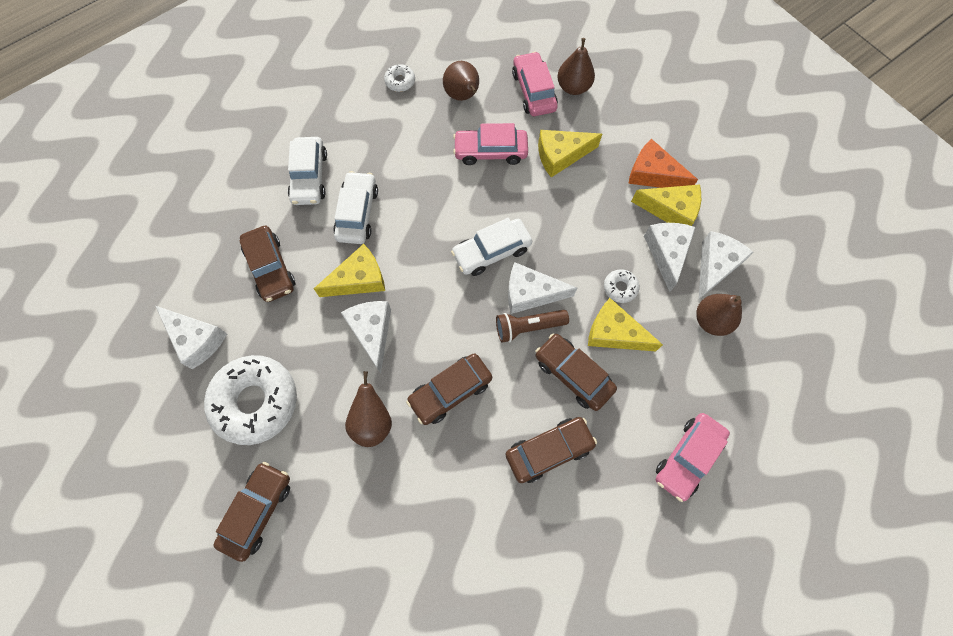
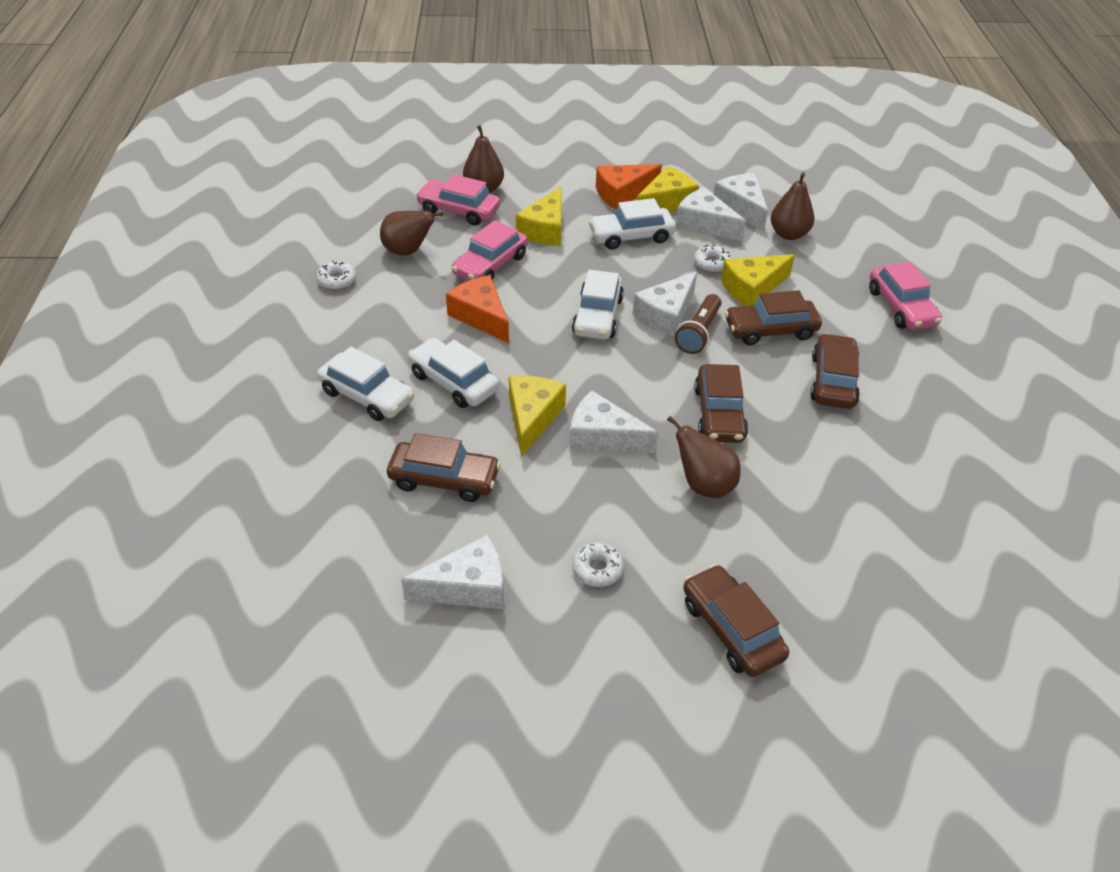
camera: 55 degrees left, 25 degrees down
white donut [204,355,297,445] -> white donut [572,543,624,587], size x0.42
none -> orange cheese [446,275,509,343]
none -> white car [589,198,676,249]

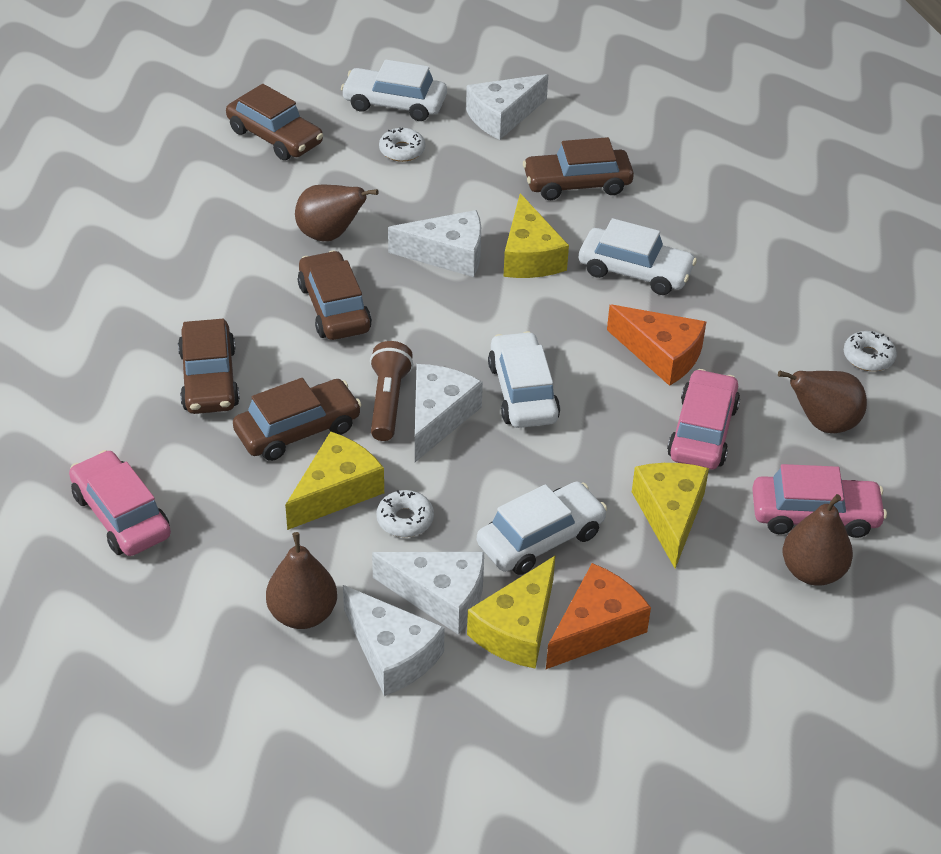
camera: 160 degrees right, 0 degrees up
white car [317,347,414,421] -> white car moved to [341,60,447,121]

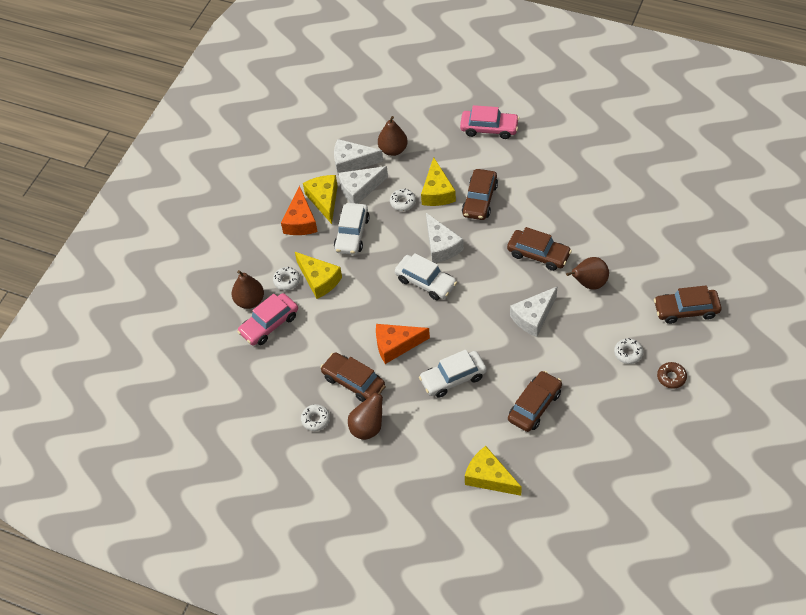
camera: 140 degrees right, 10 degrees up
brown car [178,319,240,414] -> brown car moved to [320,352,385,402]
white car [341,60,447,121] -> brown donut [657,362,687,389]
brown flashlight [370,341,413,441] -> none
white cheese [466,74,548,140] -> none
yellow cheese [503,193,569,278] -> yellow cheese moved to [465,446,522,496]
pink car [667,369,740,470] -> none
brown pear [778,371,867,433] -> brown pear moved to [348,385,386,440]
none -> white donut [273,267,300,291]

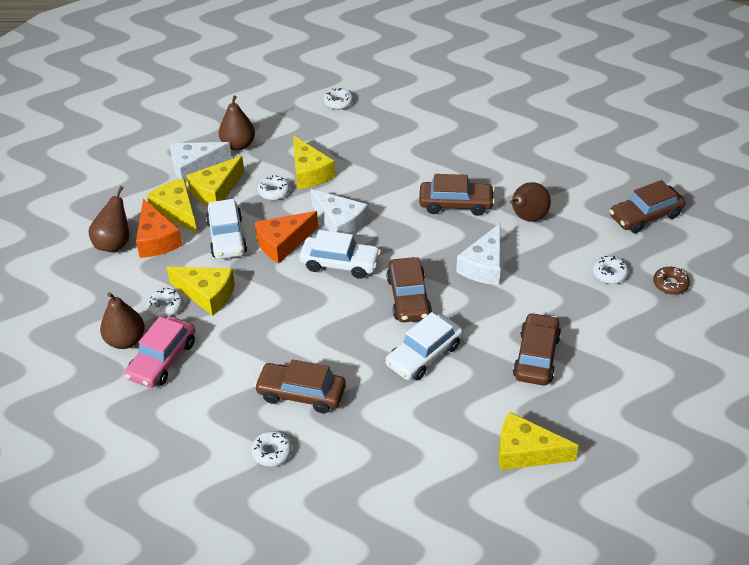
camera: 25 degrees left, 10 degrees down
white cheese [338,166,388,204] -> yellow cheese [186,156,244,206]
brown pear [348,385,386,440] -> brown pear moved to [88,186,129,253]
orange cheese [376,324,430,364] -> orange cheese moved to [255,211,318,264]
pink car [460,105,519,139] -> white donut [324,88,353,110]
brown car [462,169,498,220] -> brown car moved to [386,257,432,322]

